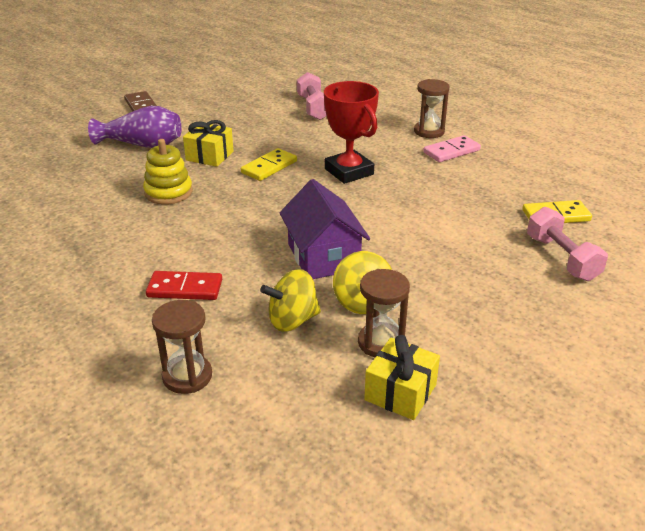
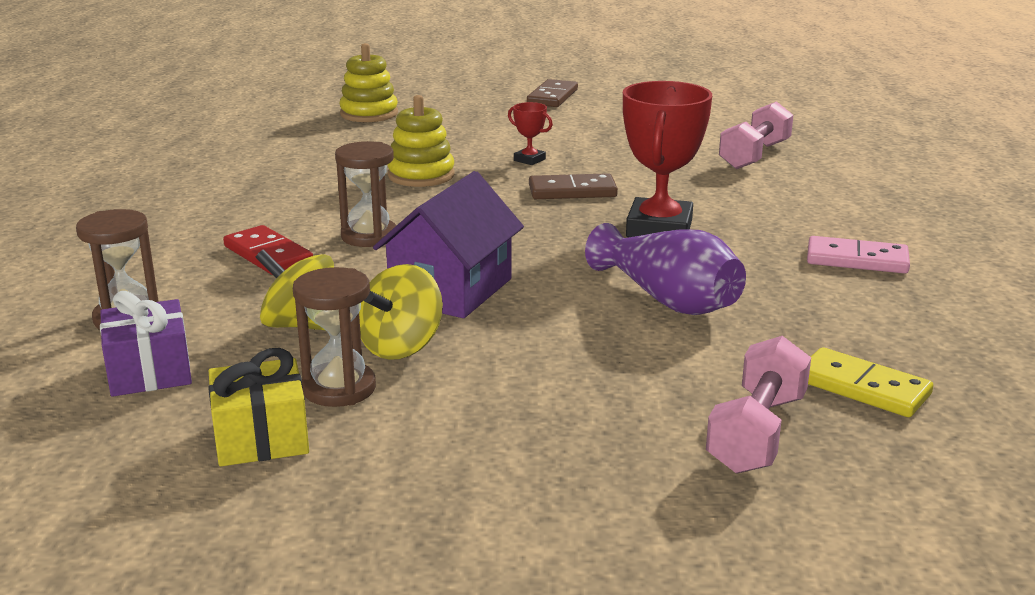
camera: 45 degrees right, 10 degrees down
purple vase [88,106,182,148] -> purple vase moved to [585,223,746,315]
yellow gift [183,120,234,167] -> red trophy [508,102,553,165]
yellow domino [241,148,297,181] -> brown domino [529,173,618,199]
brown hourglass [414,79,449,138] -> brown hourglass moved to [335,141,396,247]
none -> purple gift [100,291,192,397]
none -> yellow stacking toy [339,43,398,122]

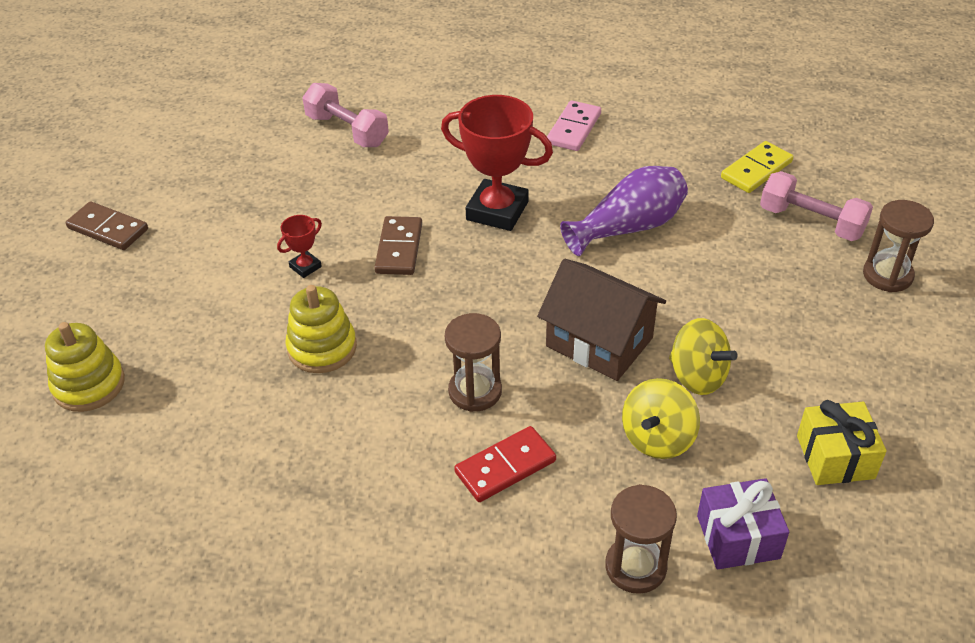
camera: 80 degrees left, 20 degrees up
brown hourglass [293,267,376,407] -> brown hourglass moved to [863,200,934,292]
purple house [373,171,524,318] -> brown house [537,259,666,381]

